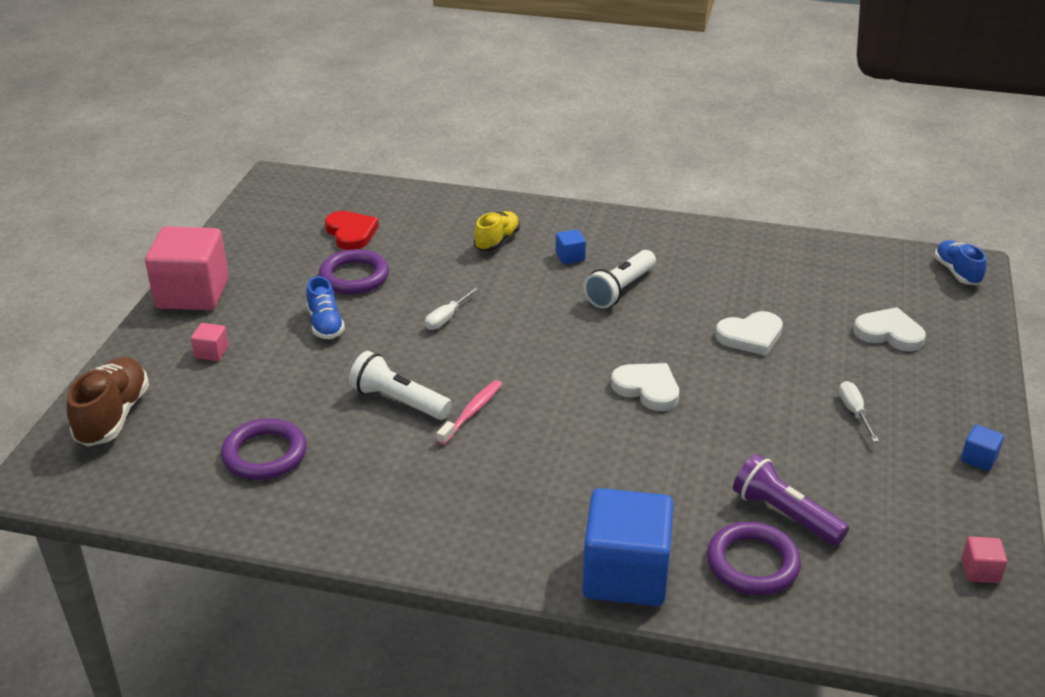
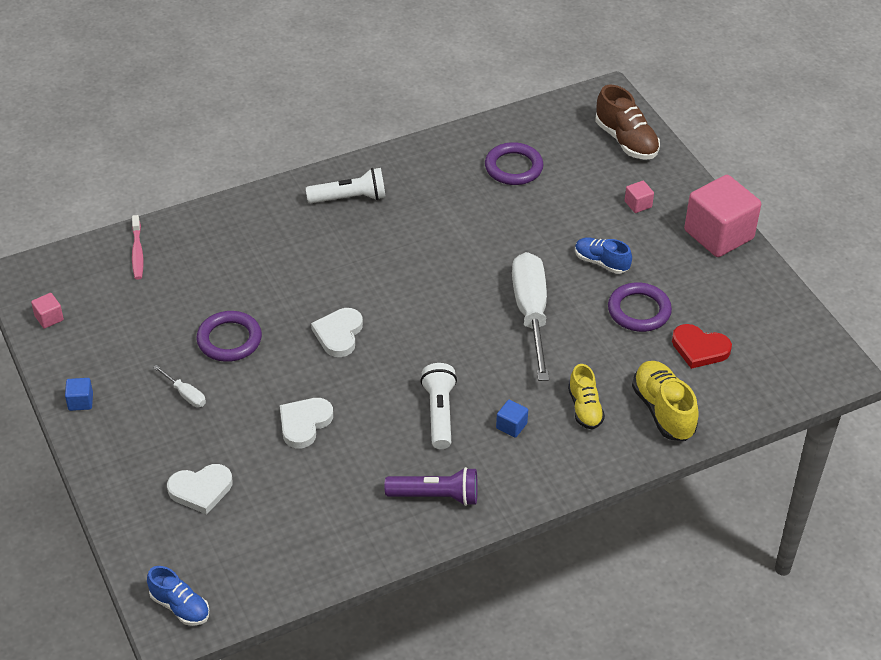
camera: 140 degrees right, 10 degrees up
white flashlight [349,351,452,420] -> white flashlight moved to [306,168,386,203]
white screwdriver [425,287,479,330] -> white screwdriver [512,252,549,381], size x2.37
pink toothbrush [436,380,502,445] -> pink toothbrush moved to [132,215,143,280]
blue cube [582,488,673,606] -> none
white heart [611,363,679,411] -> white heart turned 105 degrees clockwise [311,308,363,357]
purple ring [707,522,801,595] -> purple ring moved to [196,311,262,362]
purple flashlight [733,454,849,546] -> purple flashlight moved to [384,467,478,506]
none -> yellow shoe [632,361,699,441]

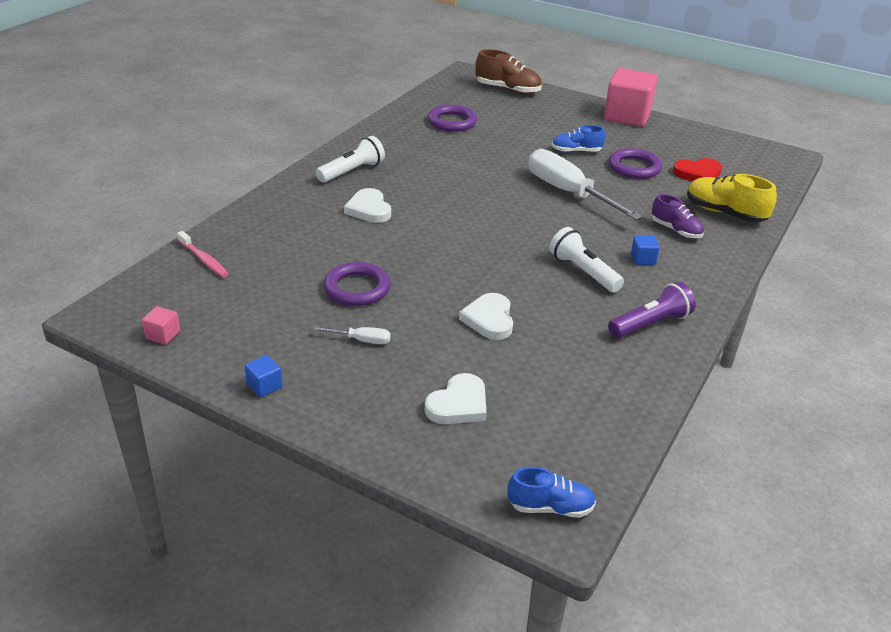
camera: 35 degrees left, 10 degrees down
white heart [311,308,363,357] -> white heart moved to [344,188,391,223]
yellow shoe [568,364,605,429] -> purple shoe [652,194,704,238]
pink cube [625,181,654,213] -> none

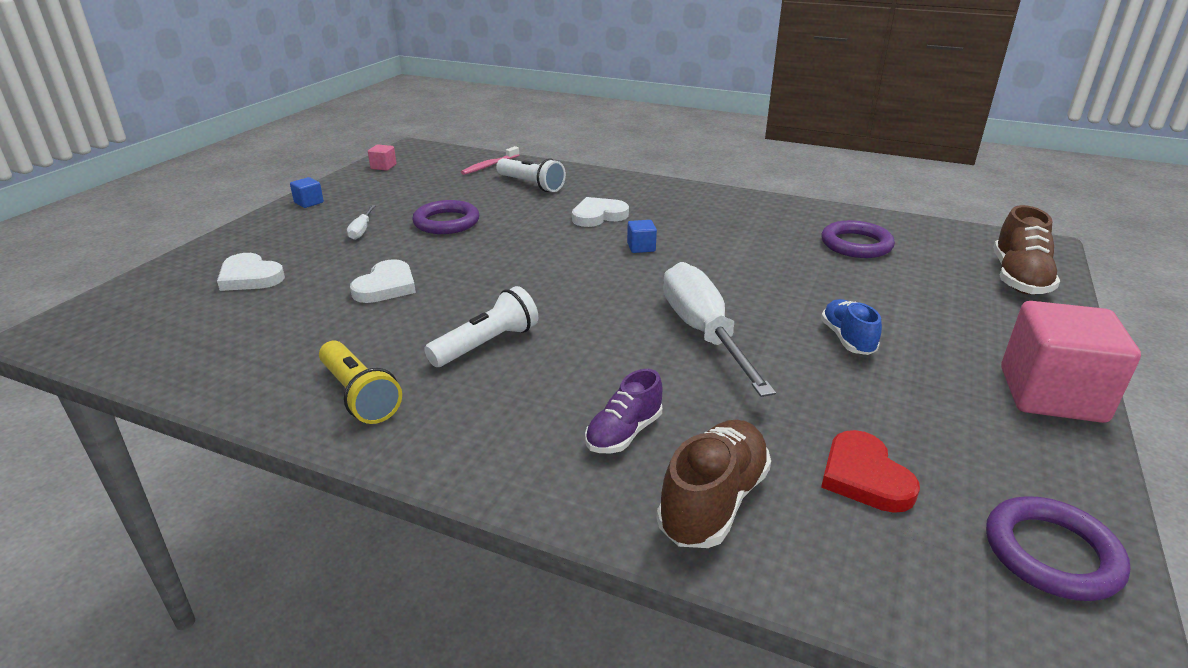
camera: 85 degrees right, 5 degrees down
white flashlight [316,136,385,183] -> white flashlight moved to [496,158,566,192]
white heart [459,293,513,340] -> white heart turned 120 degrees clockwise [350,259,416,303]
blue shoe [507,467,596,518] -> none
white screwdriver [528,149,642,220] -> white screwdriver turned 60 degrees counterclockwise [663,262,776,397]
purple flashlight [608,282,696,338] -> yellow flashlight [319,341,402,424]
purple ring [609,148,662,179] -> purple ring moved to [986,496,1131,601]
blue cube [631,235,660,265] -> blue cube moved to [627,220,657,253]
yellow shoe [687,174,777,223] -> brown shoe [657,420,771,548]

